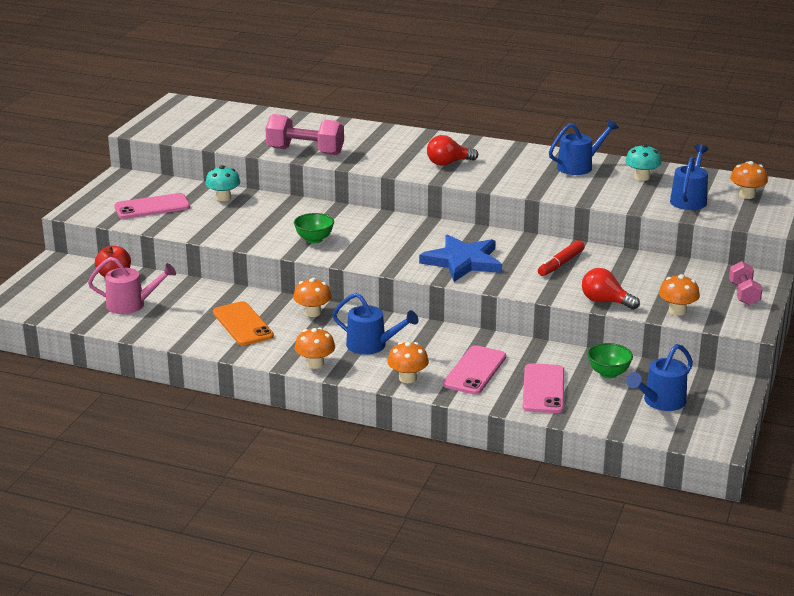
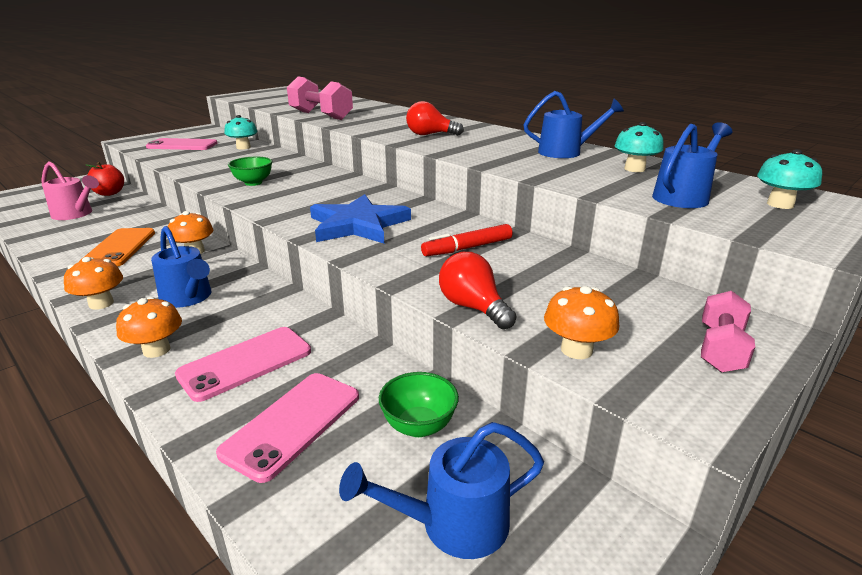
camera: 25 degrees right, 0 degrees up
orange mushroom [730,161,768,199] -> turquoise mushroom [757,149,822,209]

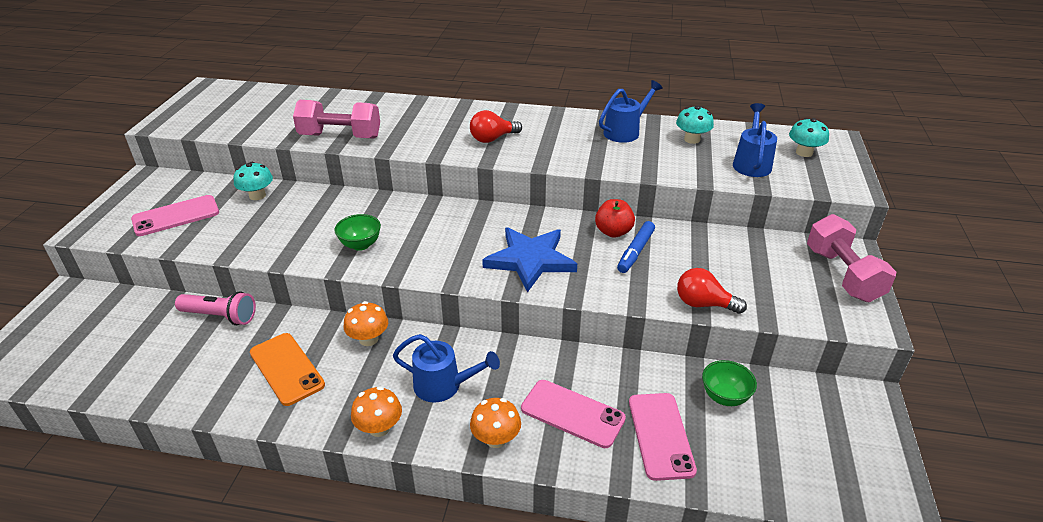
camera: 35 degrees left, 10 degrees up
pink watering can [41,161,99,220] -> none
red apple [85,162,124,196] -> red apple moved to [595,199,635,238]
pink phone [175,327,311,402] -> pink phone turned 75 degrees counterclockwise [521,380,626,448]
blue watering can [339,422,544,559] -> none
red marker [421,224,513,256] -> blue marker [617,221,655,273]
orange mushroom [544,286,619,359] -> none
pink dumbbell [701,291,755,372] -> pink dumbbell [807,214,896,302], size x1.64
none -> pink flashlight [175,291,256,325]

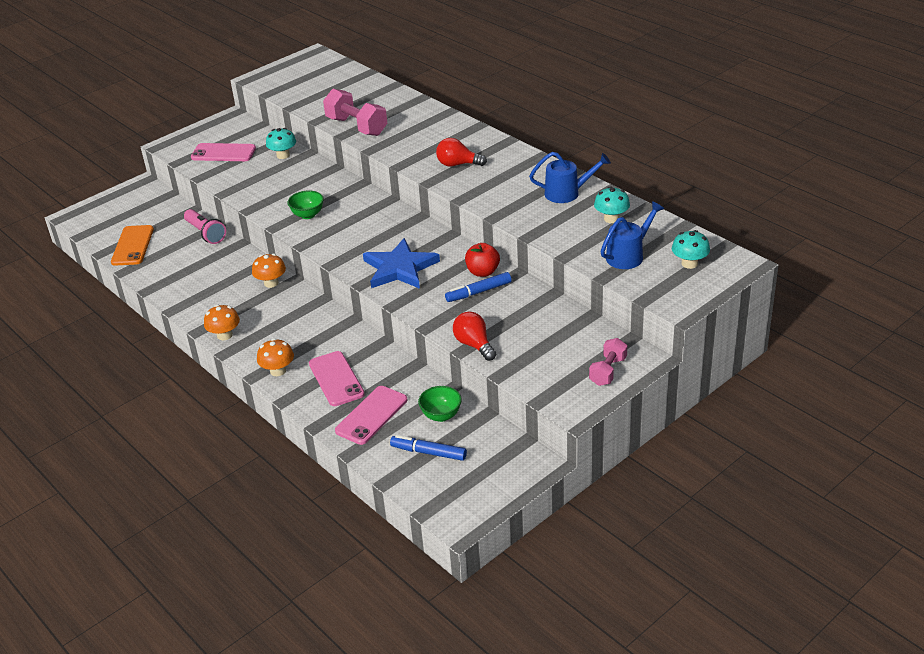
camera: 40 degrees right, 0 degrees up
orange phone [250,333,325,406] -> orange phone moved to [111,225,154,266]
blue watering can [393,334,500,403] -> none
pink dumbbell [807,214,896,302] -> pink dumbbell [589,338,627,386], size x0.61
none -> blue marker [390,435,467,461]

